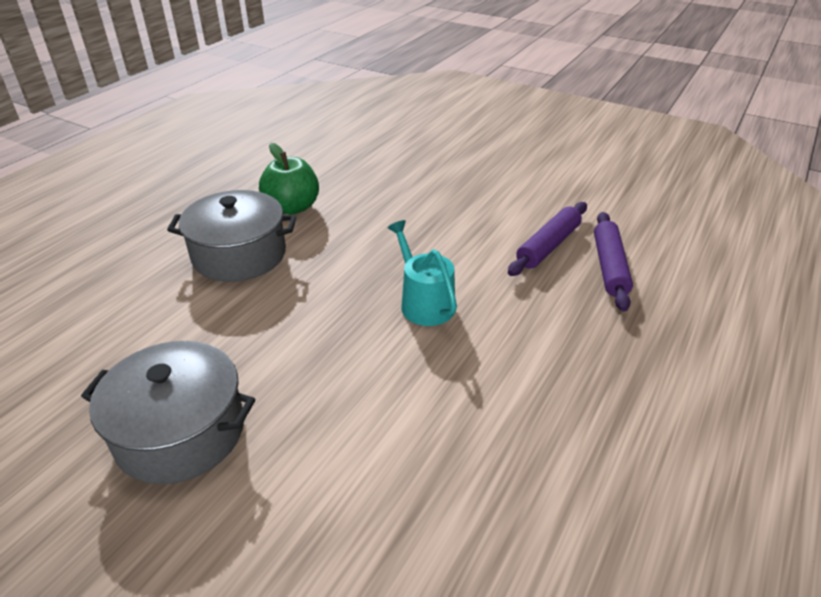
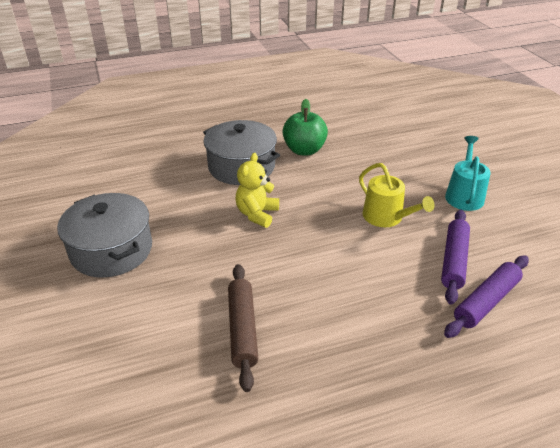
camera: 40 degrees right, 0 degrees up
turquoise watering can [388,220,457,326] -> turquoise watering can moved to [445,136,491,211]
purple rolling pin [508,202,587,276] -> purple rolling pin turned 60 degrees counterclockwise [441,210,470,305]
none -> brown rolling pin [228,264,258,392]
none -> yellow teddy bear [236,153,279,228]
none -> yellow watering can [359,163,435,227]

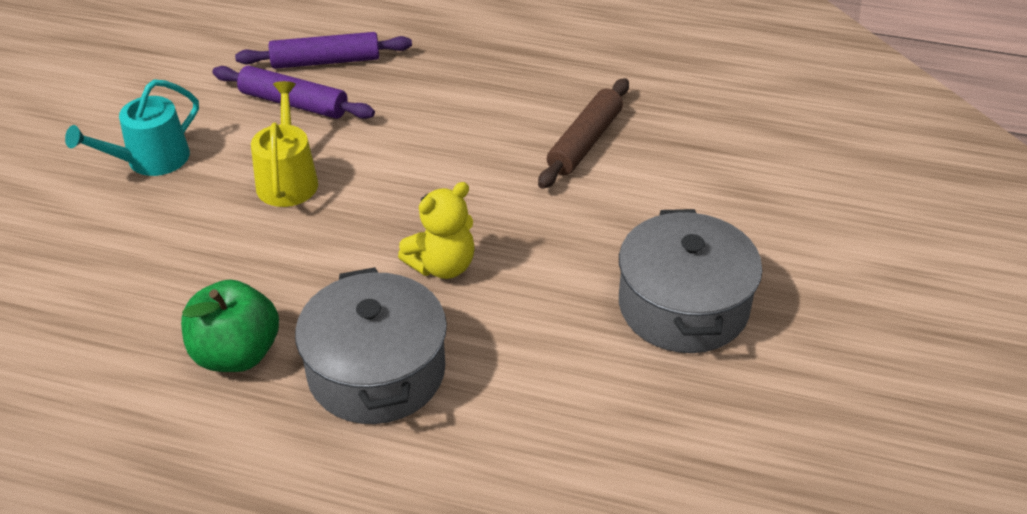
camera: 145 degrees left, 5 degrees up
purple rolling pin [441,210,470,305] -> purple rolling pin turned 60 degrees clockwise [212,66,375,119]

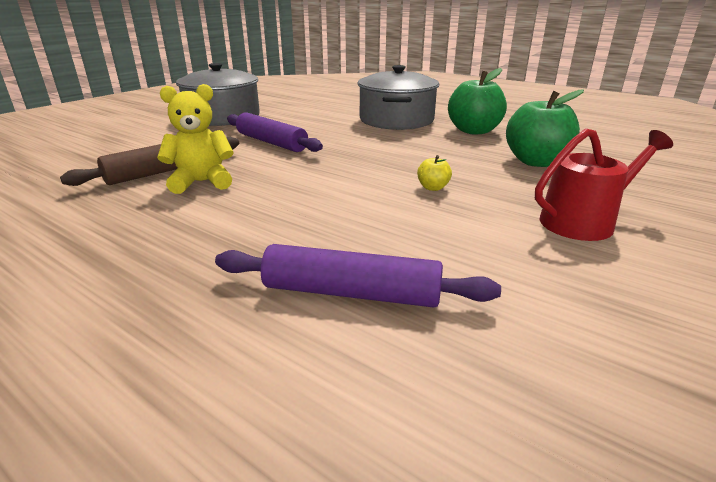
camera: 160 degrees left, 15 degrees down
turquoise watering can [65,79,199,176] -> red watering can [535,128,673,241]
purple rolling pin [212,66,375,119] -> purple rolling pin moved to [227,112,323,152]
yellow watering can [251,81,318,207] -> yellow apple [417,155,452,191]
yellow teddy bear [398,182,475,279] -> yellow teddy bear moved to [157,84,234,194]
none -> green apple [506,89,584,167]

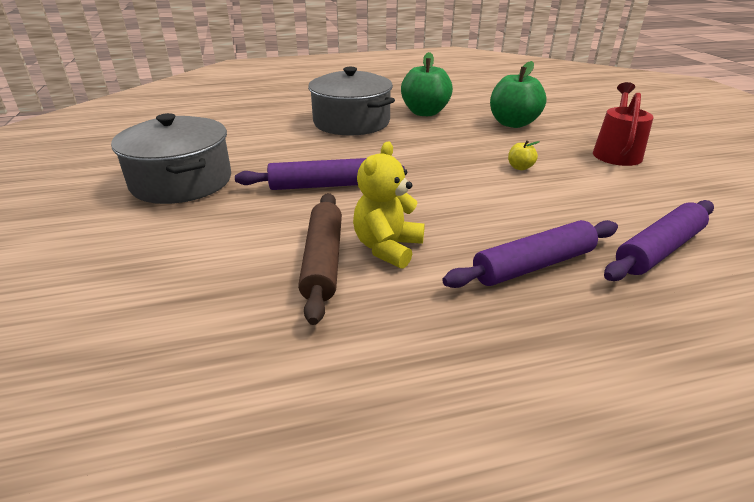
camera: 50 degrees left, 5 degrees up
none -> purple rolling pin [443,220,618,288]

